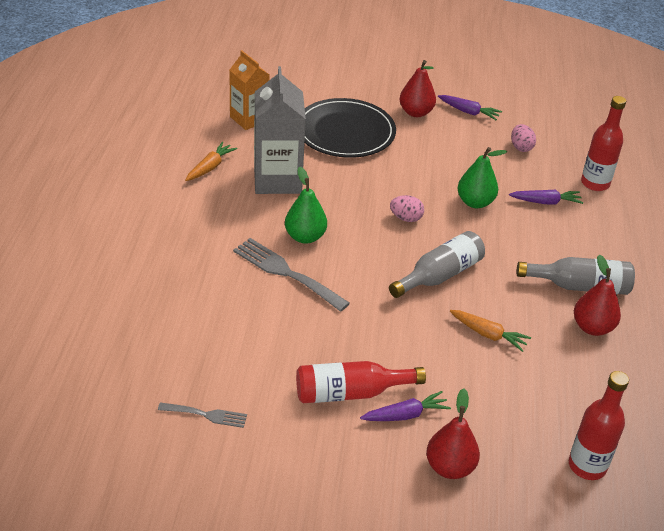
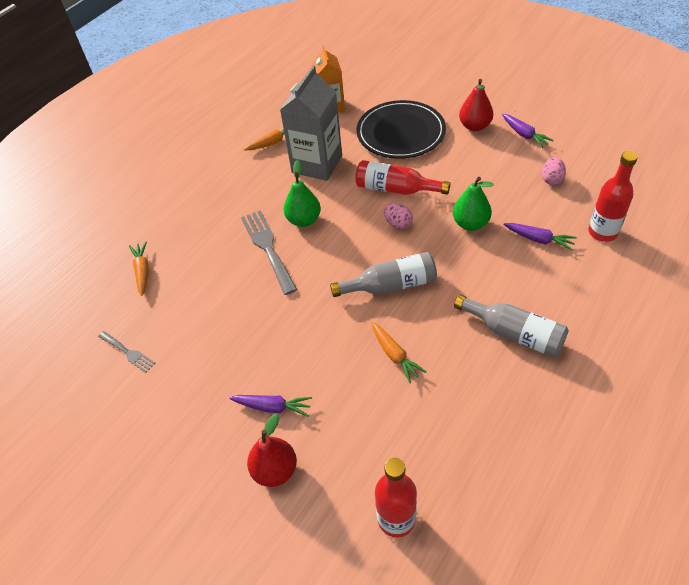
camera: 35 degrees right, 10 degrees up
red bottle [296,361,426,403] -> red bottle moved to [355,160,450,195]
red pear [574,255,621,336] -> none
none -> orange carrot [129,241,149,296]

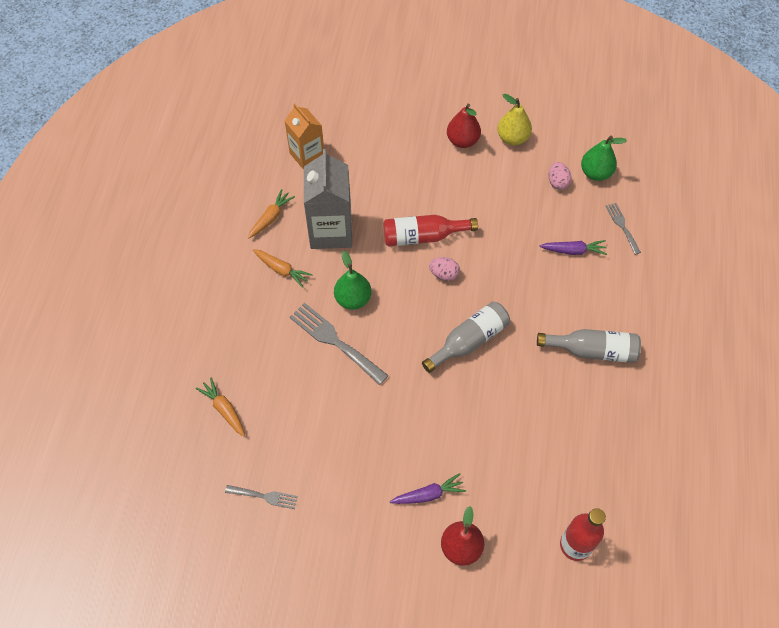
camera: 30 degrees left, 10 degrees up
black plate [356,100,446,159] -> none
orange carrot [372,322,427,383] -> orange carrot moved to [253,249,313,288]
green pear [453,177,493,231] -> green pear moved to [581,136,627,181]
purple carrot [502,114,554,148] -> yellow pear [497,94,532,145]
red bottle [588,151,638,242] -> grey fork [606,203,641,255]

